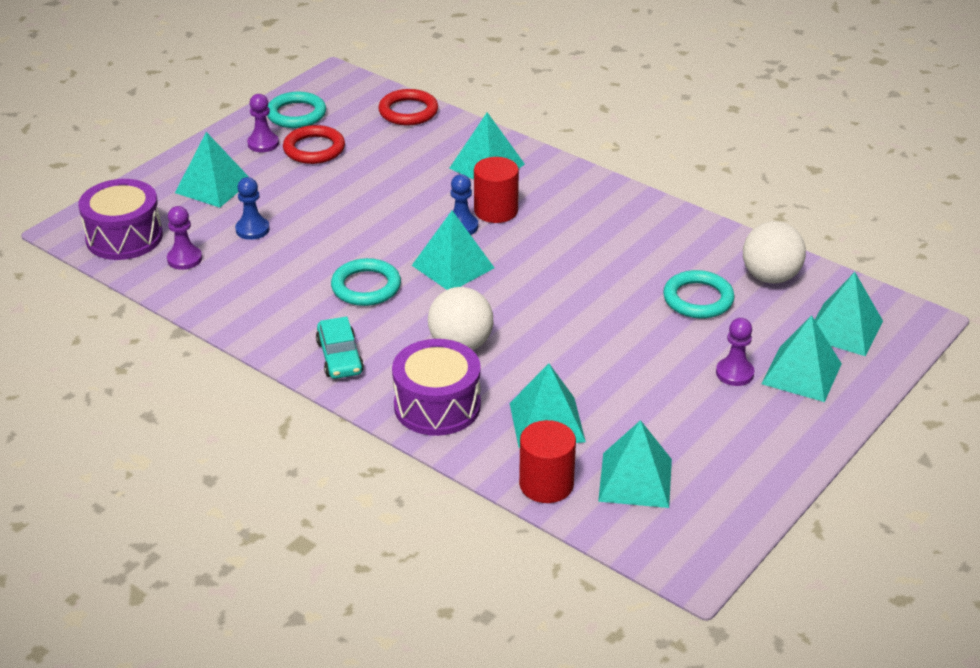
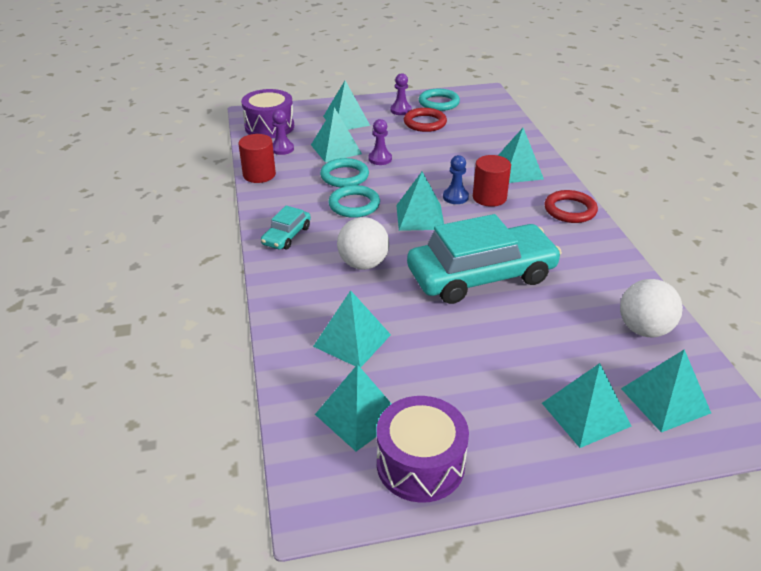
camera: 40 degrees right, 0 degrees up
blue pawn [235,177,270,240] -> turquoise pyramid [311,107,362,162]
red ring [378,89,438,126] -> red ring moved to [544,190,598,223]
purple drum [392,339,481,436] -> purple drum moved to [376,396,469,503]
red cylinder [519,420,576,503] -> red cylinder moved to [239,134,276,183]
turquoise ring [663,270,734,318] -> turquoise ring moved to [320,158,369,187]
purple pawn [716,318,755,386] -> purple pawn moved to [368,119,392,165]
none -> turquoise car [407,214,562,304]

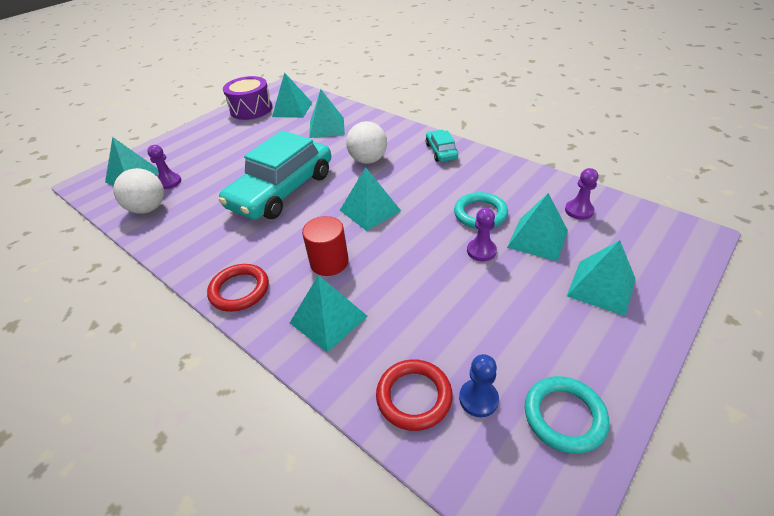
camera: 145 degrees right, 5 degrees up
red cylinder [239,134,276,183] -> none
purple drum [241,89,294,138] -> none
turquoise ring [328,185,380,218] -> none
purple pawn [391,73,412,115] -> purple pawn moved to [147,145,181,189]
red ring [404,108,447,132] -> red ring moved to [376,359,453,431]
blue pawn [443,155,469,204] -> blue pawn moved to [459,354,499,417]
turquoise pyramid [542,363,631,448] -> none

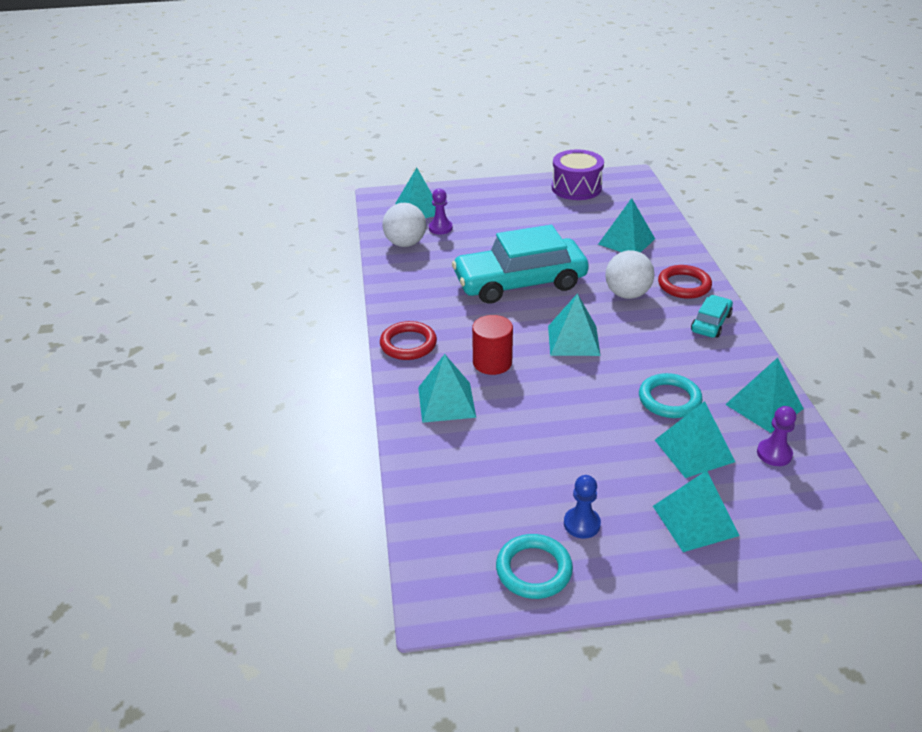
camera: 40 degrees right, 5 degrees down
turquoise pyramid [272,72,312,118] -> turquoise pyramid moved to [725,357,804,433]
red ring [376,359,453,431] -> red ring moved to [658,265,712,299]
blue pawn [459,354,499,417] -> blue pawn moved to [564,475,601,539]
purple pawn [467,208,497,261] -> none

